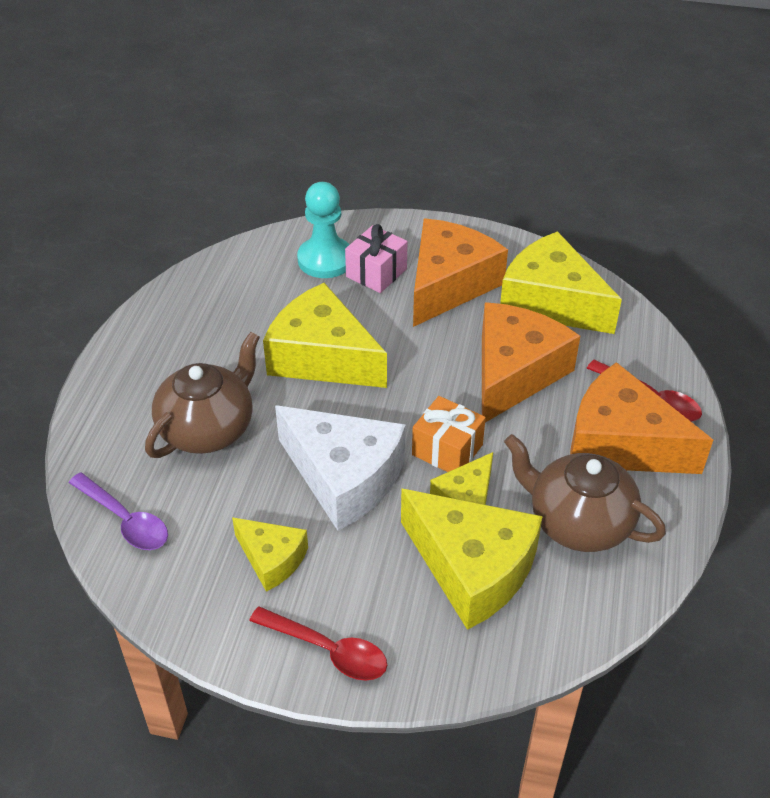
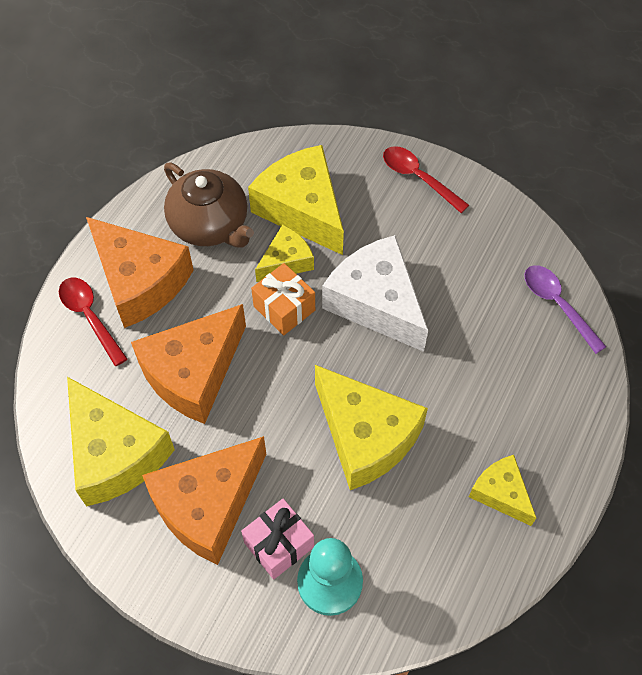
camera: 165 degrees left, 15 degrees up
brown teapot [145,332,260,458] -> none
yellow cheese [232,517,308,592] -> yellow cheese moved to [469,455,536,526]

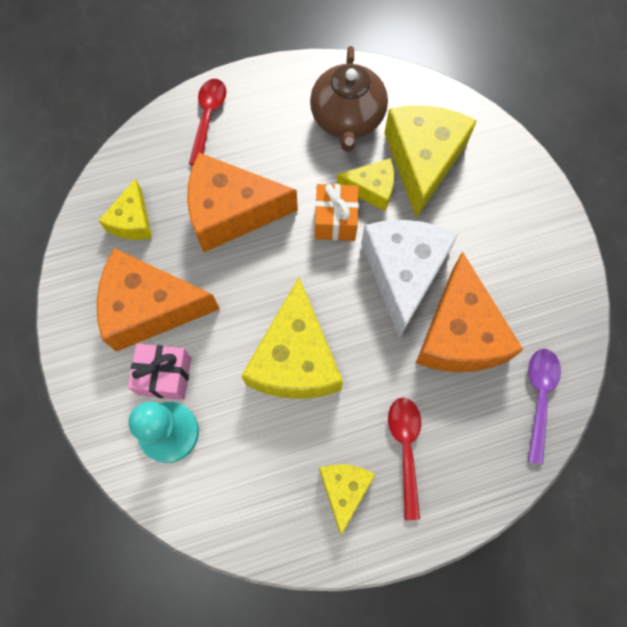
camera: 45 degrees right, 10 degrees up
yellow cheese [67,377,175,507] -> yellow cheese [98,178,152,240], size x0.55
orange cheese [86,217,193,328] -> orange cheese moved to [416,251,523,372]
red spoon [383,146,469,213] -> red spoon moved to [388,398,421,520]

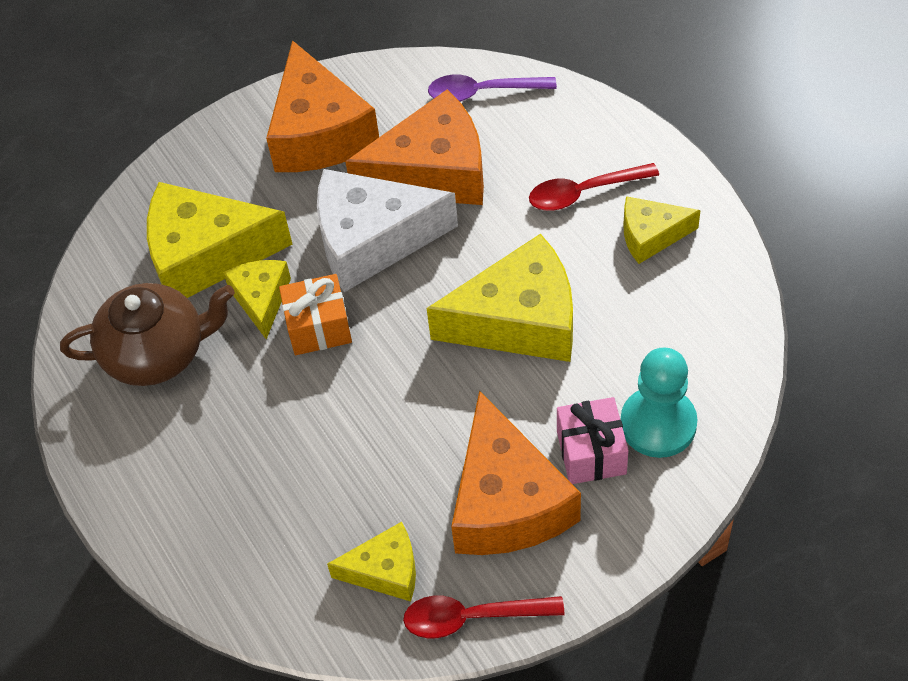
camera: 100 degrees left, 15 degrees down
orange cheese [187,153,298,252] -> orange cheese moved to [266,40,379,172]
red spoon [189,79,226,165] -> red spoon moved to [403,596,565,638]

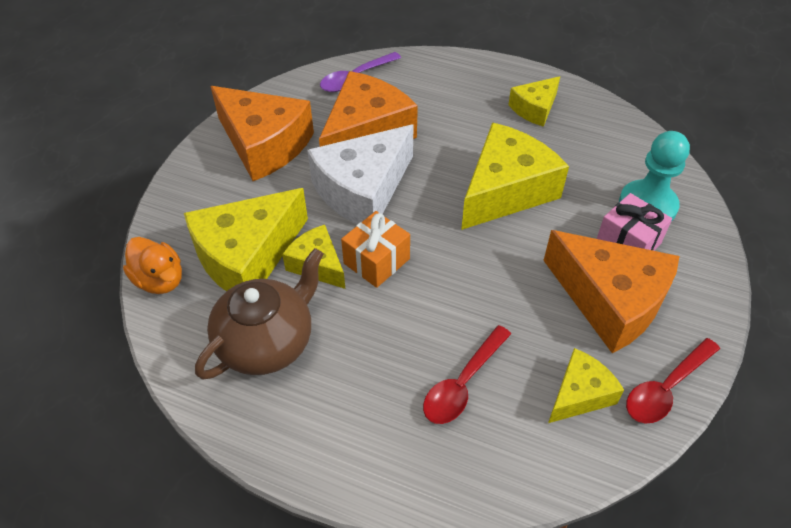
camera: 40 degrees left, 5 degrees down
red spoon [529,163,659,211] -> red spoon moved to [423,325,511,424]
none -> orange duck [123,237,182,294]

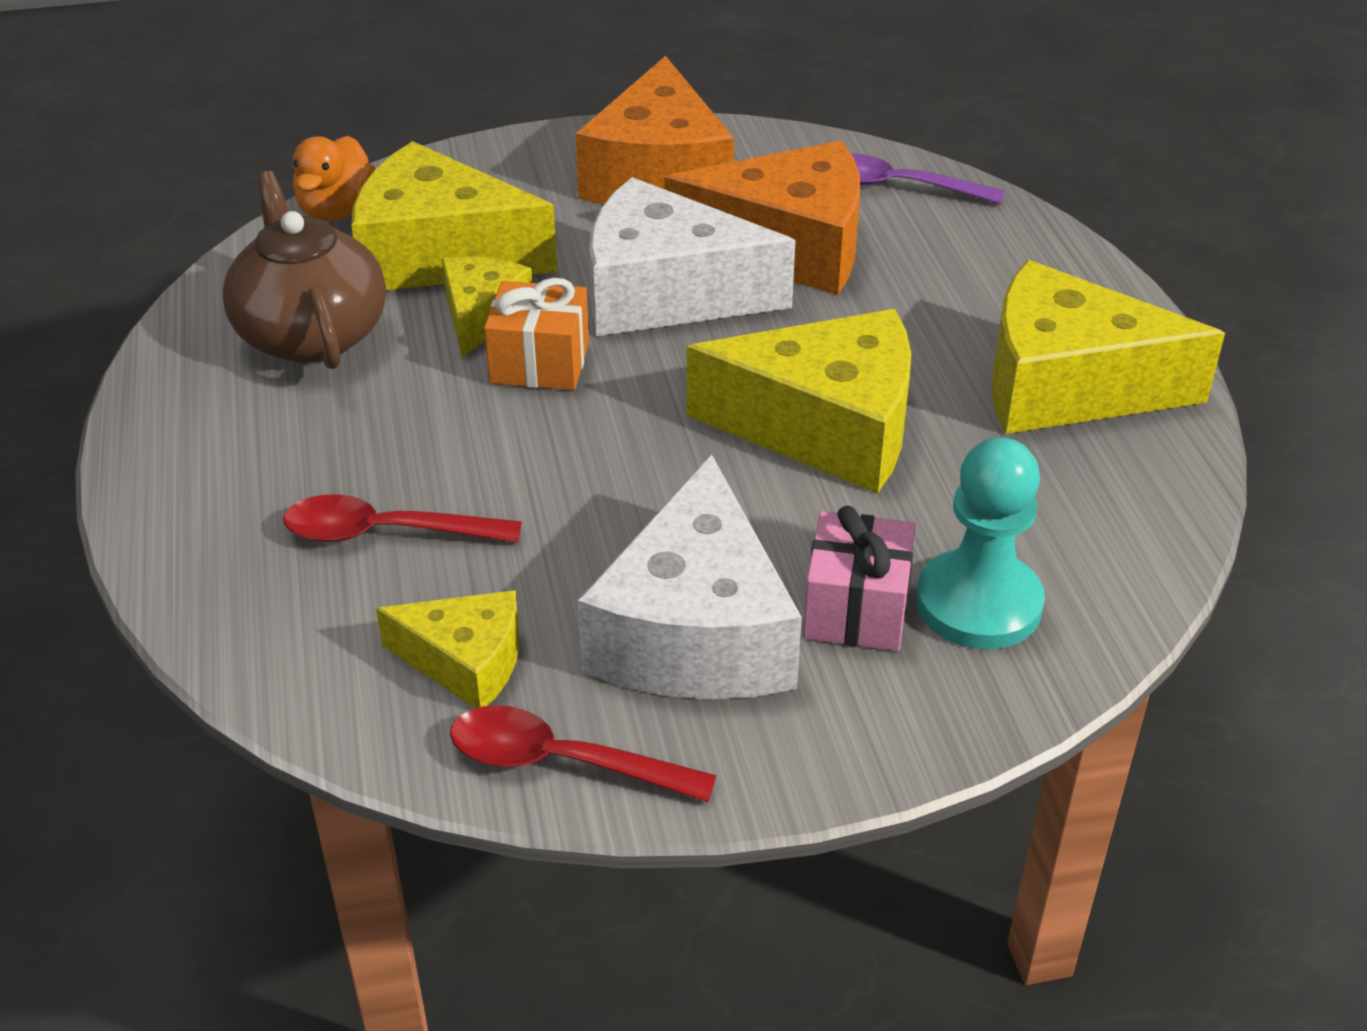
camera: 55 degrees right, 10 degrees down
brown teapot [195,248,324,379] -> brown teapot turned 120 degrees counterclockwise [222,171,386,369]
yellow cheese [508,76,560,127] -> yellow cheese [991,260,1225,434], size x1.83
orange cheese [543,230,679,353] -> white cheese [578,454,802,699]

